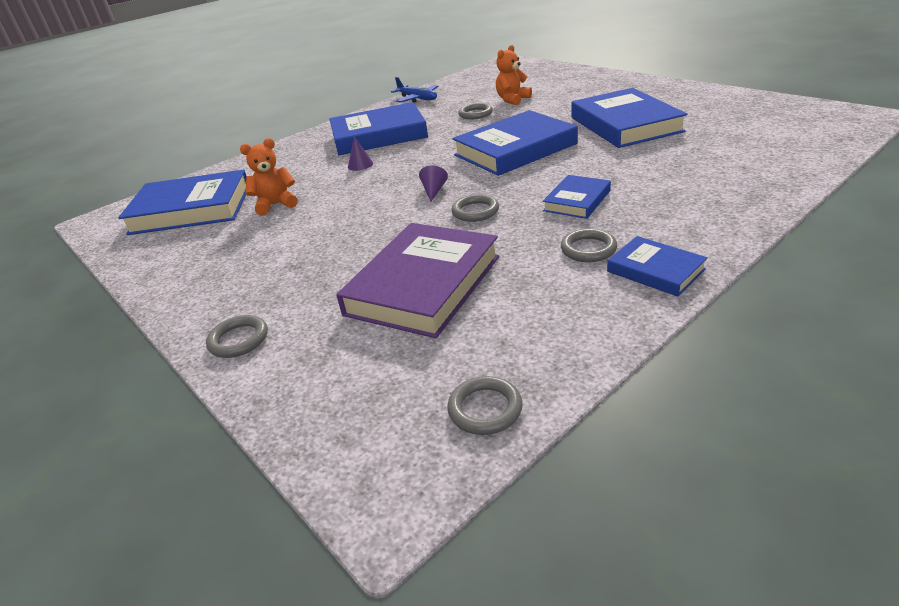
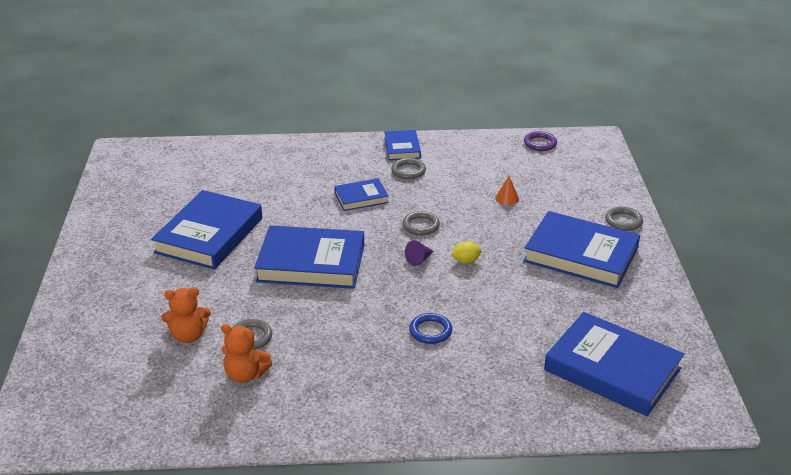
camera: 145 degrees left, 0 degrees up
orange teddy bear [240,138,298,216] -> orange teddy bear moved to [221,324,273,383]
blue book [329,102,428,155] -> blue book moved to [523,211,640,288]
purple book [336,223,499,338] -> orange cone [495,176,519,205]
purple cone [348,136,373,171] -> blue ring [409,313,452,344]
blue plane [391,77,439,103] -> none
grey ring [447,376,523,435] -> purple ring [524,131,557,151]
none -> yellow lemon [451,241,482,264]

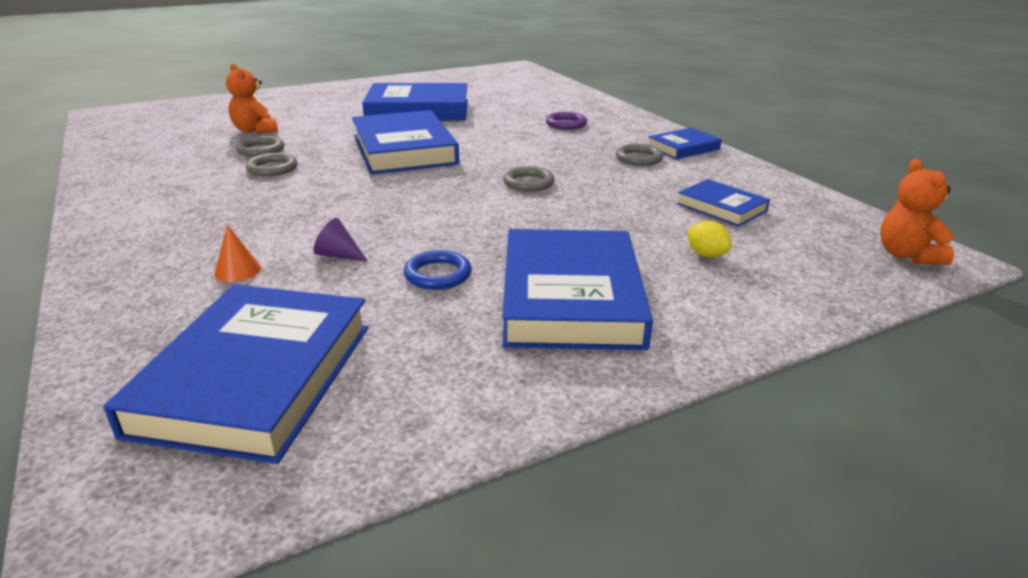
camera: 65 degrees right, 5 degrees down
orange teddy bear [221,324,273,383] -> orange teddy bear moved to [880,159,954,265]
blue book [334,178,389,211] -> blue book moved to [677,179,770,226]
purple cone [405,240,434,266] -> purple cone moved to [313,218,368,262]
blue ring [409,313,452,344] -> blue ring moved to [404,250,472,290]
yellow lemon [451,241,482,264] -> yellow lemon moved to [688,221,732,258]
orange cone [495,176,519,205] -> orange cone moved to [214,225,261,282]
purple ring [524,131,557,151] -> purple ring moved to [546,112,587,130]
grey ring [605,207,643,231] -> grey ring moved to [246,153,298,177]

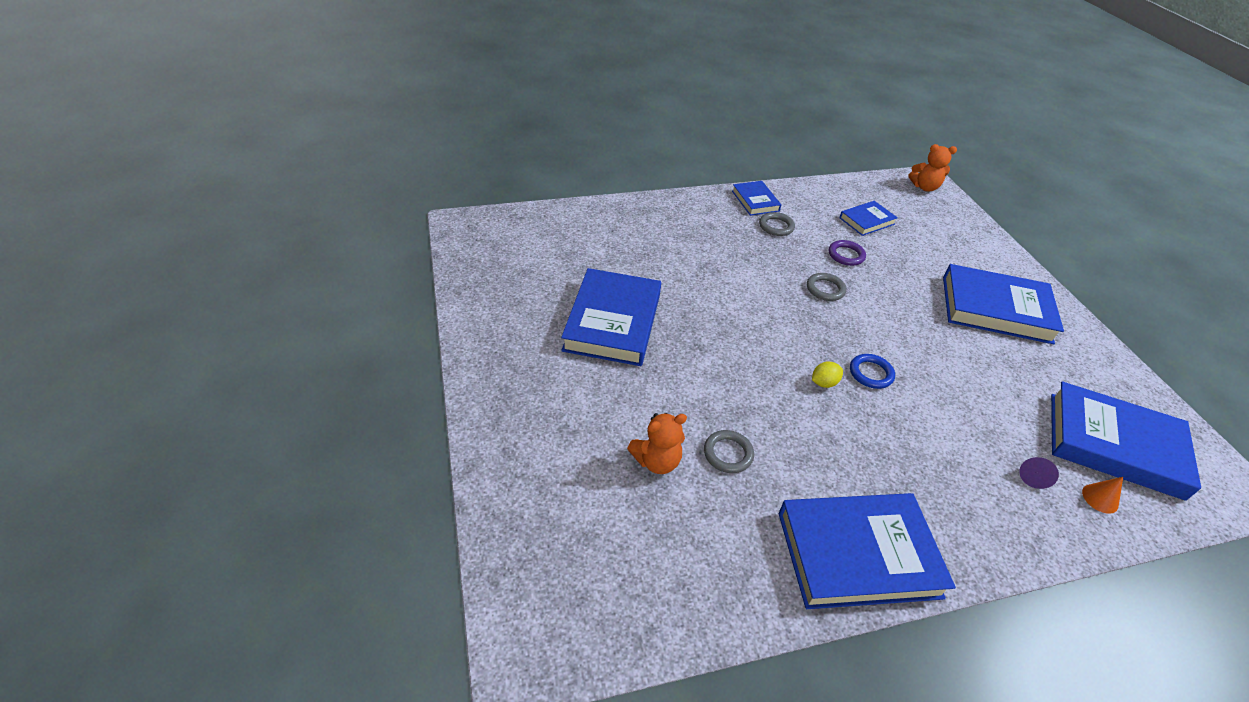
camera: 80 degrees left, 15 degrees up
orange cone [214,225,261,282] -> orange cone moved to [1082,477,1123,514]
grey ring [246,153,298,177] -> none
purple cone [313,218,368,262] -> purple cone moved to [1019,457,1059,489]
blue book [352,110,459,174] -> blue book moved to [779,493,956,609]
blue ring [404,250,472,290] -> blue ring moved to [850,354,895,389]
purple ring [546,112,587,130] -> purple ring moved to [829,240,866,266]
yellow lemon [688,221,732,258] -> yellow lemon moved to [812,362,843,388]

